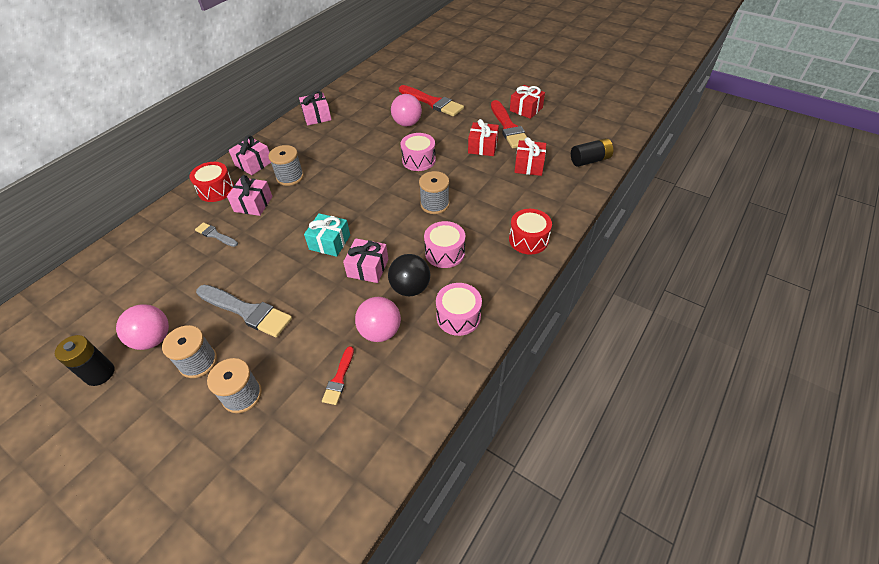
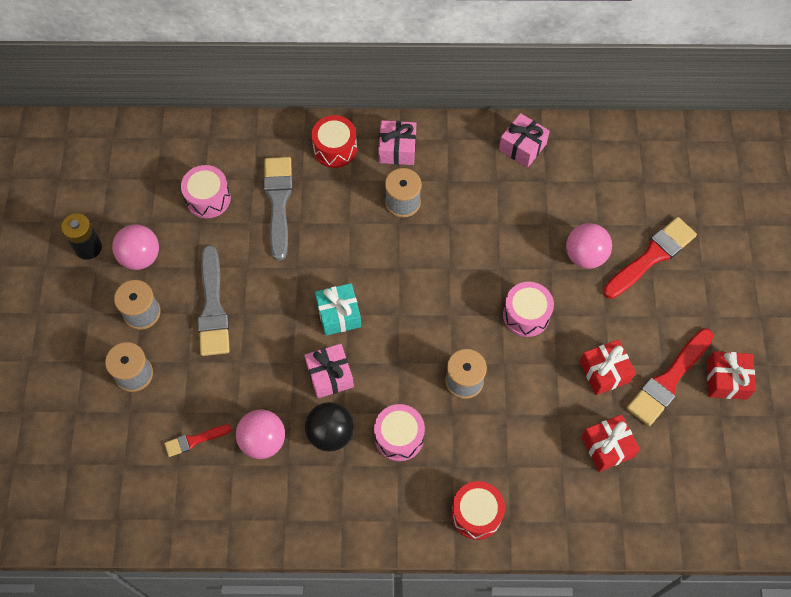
camera: 55 degrees right, 15 degrees up
grey brush [195,222,238,247] -> grey brush [264,157,293,261], size x1.89
pink gift [227,175,273,216] -> none
red brush [399,85,464,116] -> red brush turned 135 degrees counterclockwise [603,217,697,299]
pink drum [436,283,482,336] -> pink drum moved to [181,165,231,218]
black battery [571,138,613,167] -> none

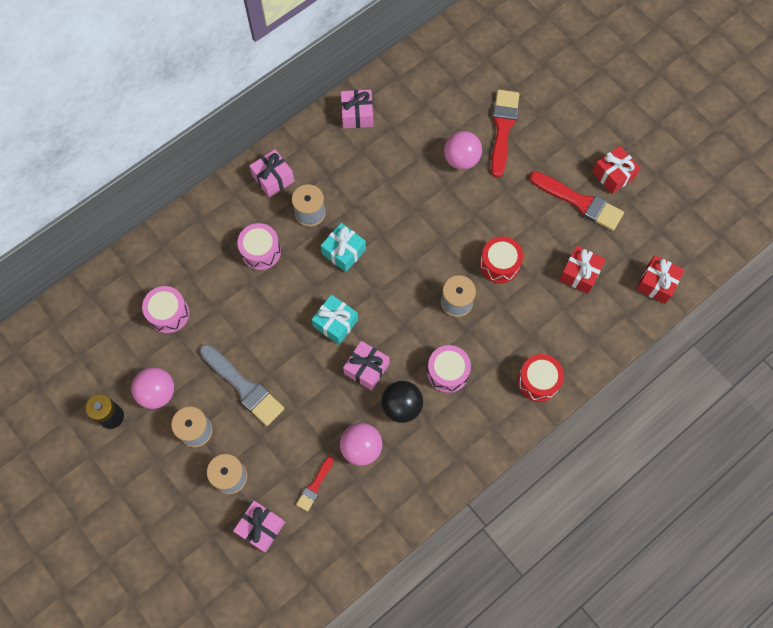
camera: 40 degrees left, 5 degrees up
grey brush [264,157,293,261] -> none
red drum [312,115,357,168] -> red drum moved to [480,236,523,283]
pink drum [503,282,554,337] -> pink drum moved to [237,223,281,270]
red gift [580,340,636,395] -> red gift moved to [636,255,684,304]
red brush [627,329,713,426] -> red brush turned 60 degrees counterclockwise [529,171,624,231]
none -> pink gift [233,501,285,553]
none -> turquoise gift [321,223,366,272]

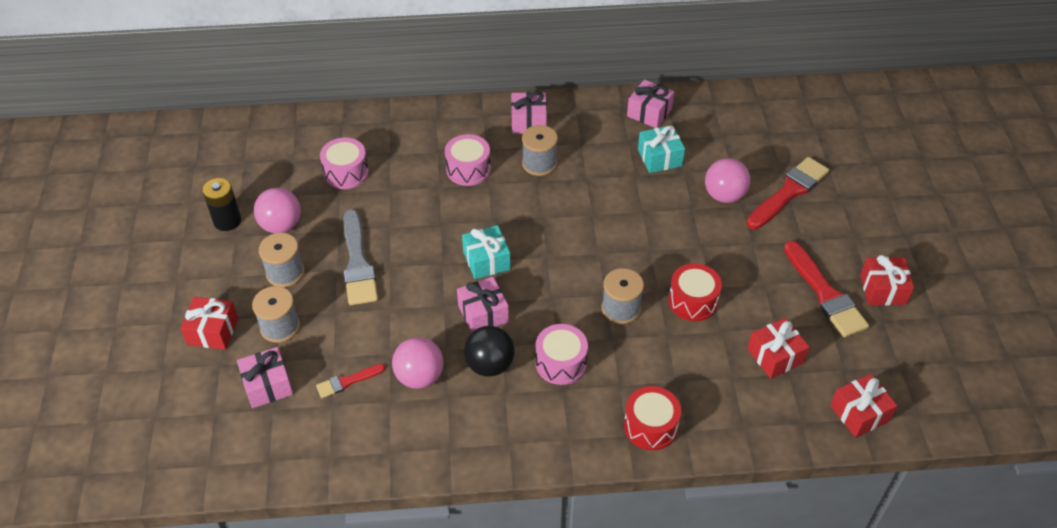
camera: 35 degrees right, 20 degrees down
turquoise gift [321,223,366,272] -> turquoise gift moved to [638,125,685,173]
none -> red gift [180,297,238,350]

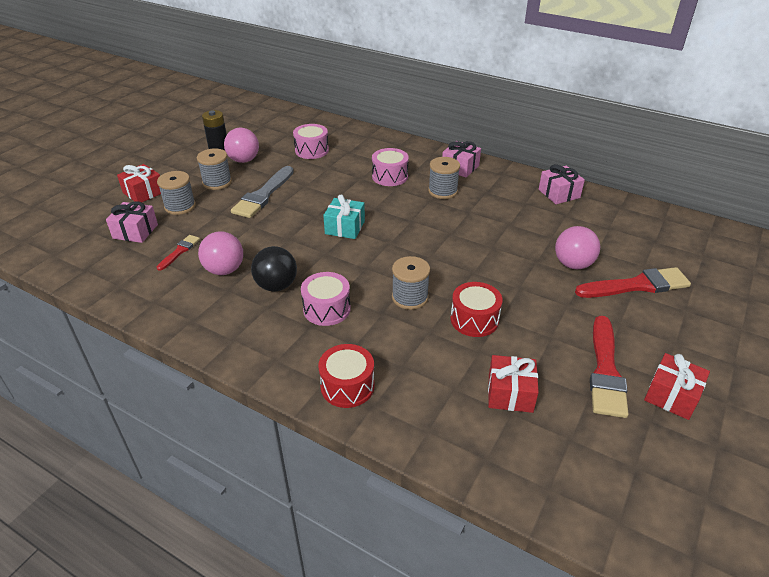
camera: 35 degrees right, 10 degrees down
red brush [316,364,385,398] -> red brush turned 105 degrees clockwise [157,235,200,271]
pink gift [457,277,509,333] -> none
turquoise gift [638,125,685,173] -> none
red gift [830,374,897,438] -> none

